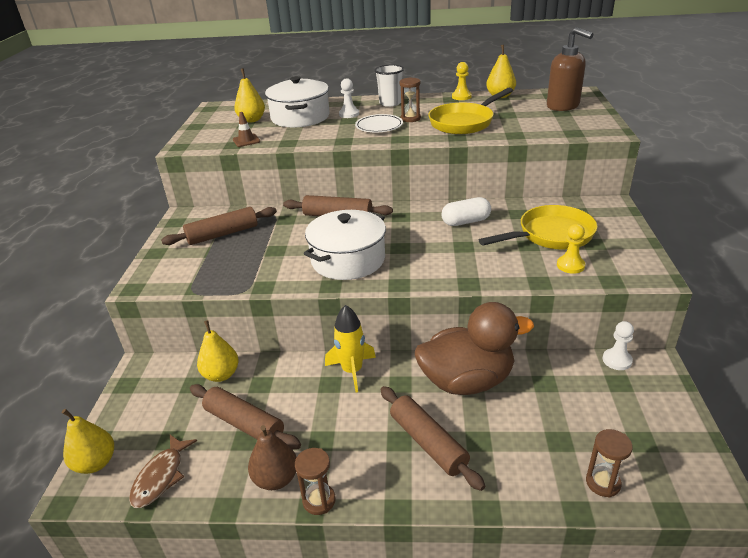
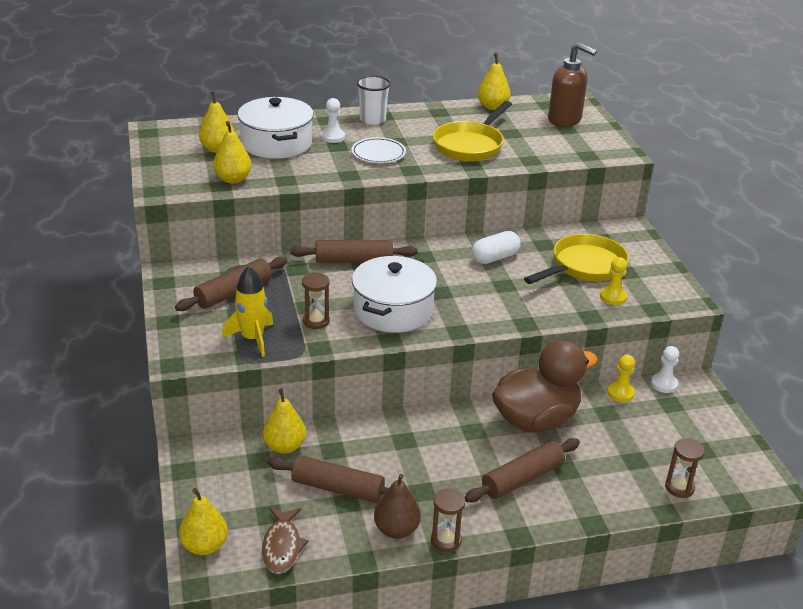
camera: 20 degrees left, 0 degrees up
brown traffic cone [233,112,260,147] -> yellow pear [213,121,252,184]
yellow rocket [325,305,376,393] -> yellow rocket moved to [222,266,274,357]
brown rolling pin [380,386,485,491] -> brown rolling pin turned 75 degrees counterclockwise [465,438,580,502]
brown hourglass [399,77,421,122] -> brown hourglass moved to [302,272,330,329]
yellow pawn [452,62,472,100] -> yellow pawn moved to [607,354,635,402]

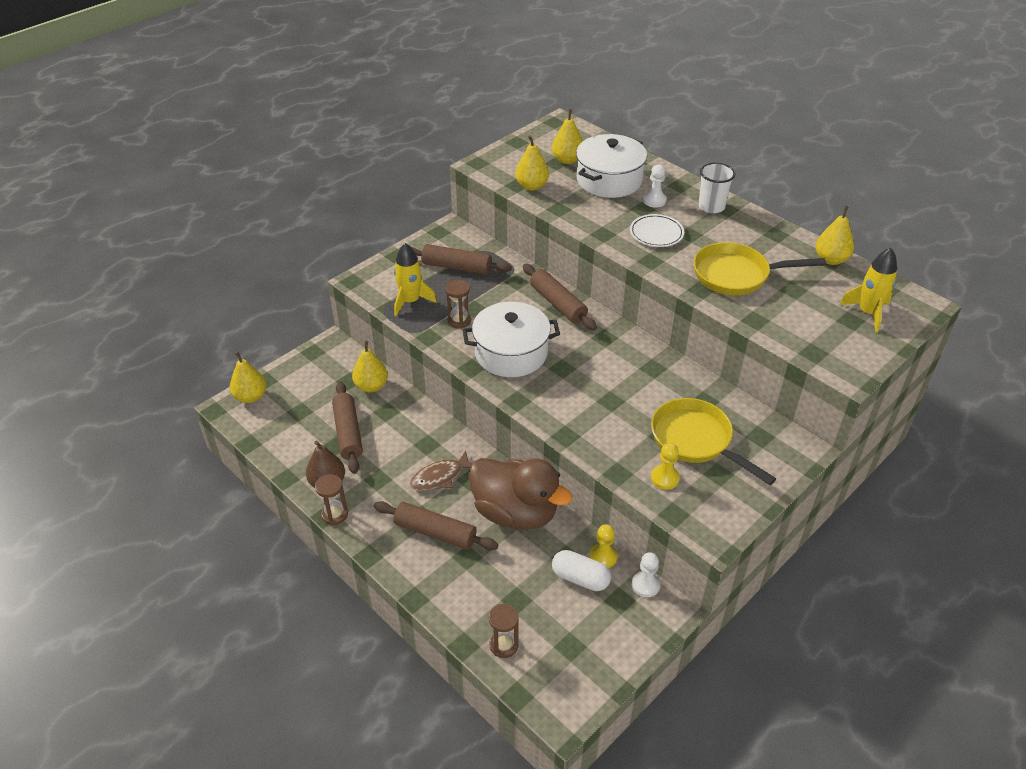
camera: 60 degrees right, 10 degrees up
brown fish [262,508,309,574] -> brown fish moved to [410,450,472,491]
white capsule [472,231,521,264] -> white capsule moved to [552,550,611,591]
yellow pan [524,234,629,284] -> yellow pan turned 150 degrees counterclockwise [651,398,776,485]
brown soap dispenser [548,42,597,127] -> yellow rocket [840,248,897,333]

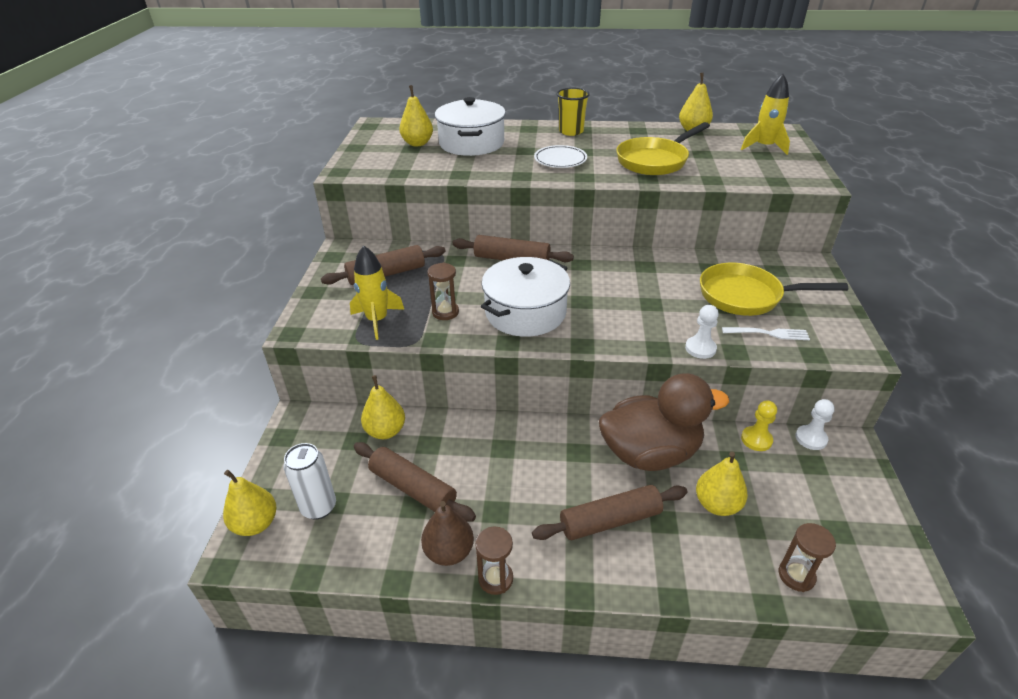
camera: 40 degrees left, 5 degrees down
brown fish [410,450,472,491] -> none
yellow pear [515,135,549,191] -> yellow pear moved to [696,451,748,516]
white capsule [552,550,611,591] -> none
white pawn [643,165,667,208] -> white pawn moved to [685,305,719,359]
yellow pawn [651,443,680,490] -> white fork [722,327,810,340]
white cup [698,162,735,213] -> yellow cup [557,88,590,136]
none -> white can [284,443,336,520]

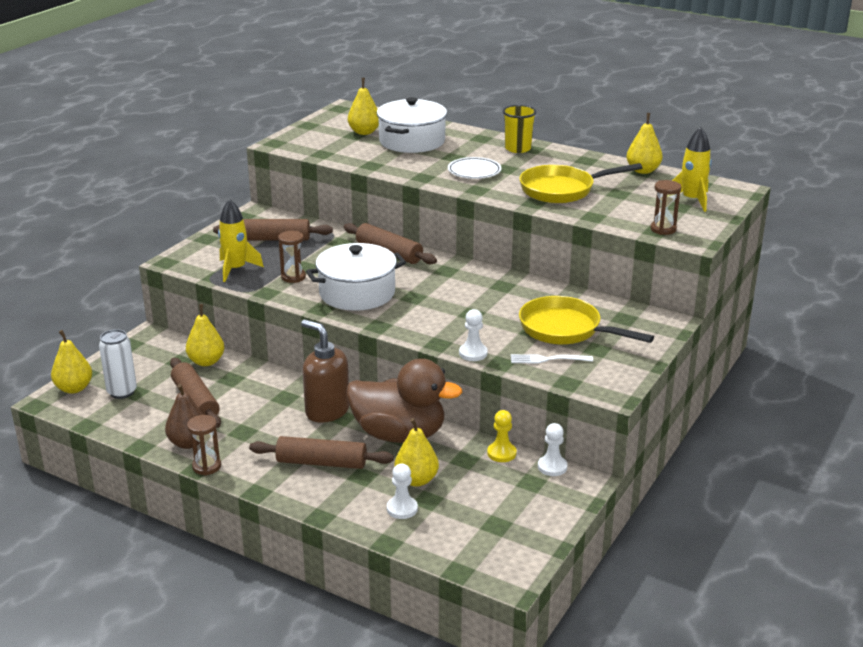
camera: 25 degrees right, 10 degrees down
white fork [722,327,810,340] -> white fork turned 150 degrees clockwise [511,354,593,364]
brown hourglass [779,523,836,592] -> brown hourglass moved to [650,180,681,235]
none -> brown soap dispenser [301,319,349,423]
none -> white pawn [387,464,418,519]

